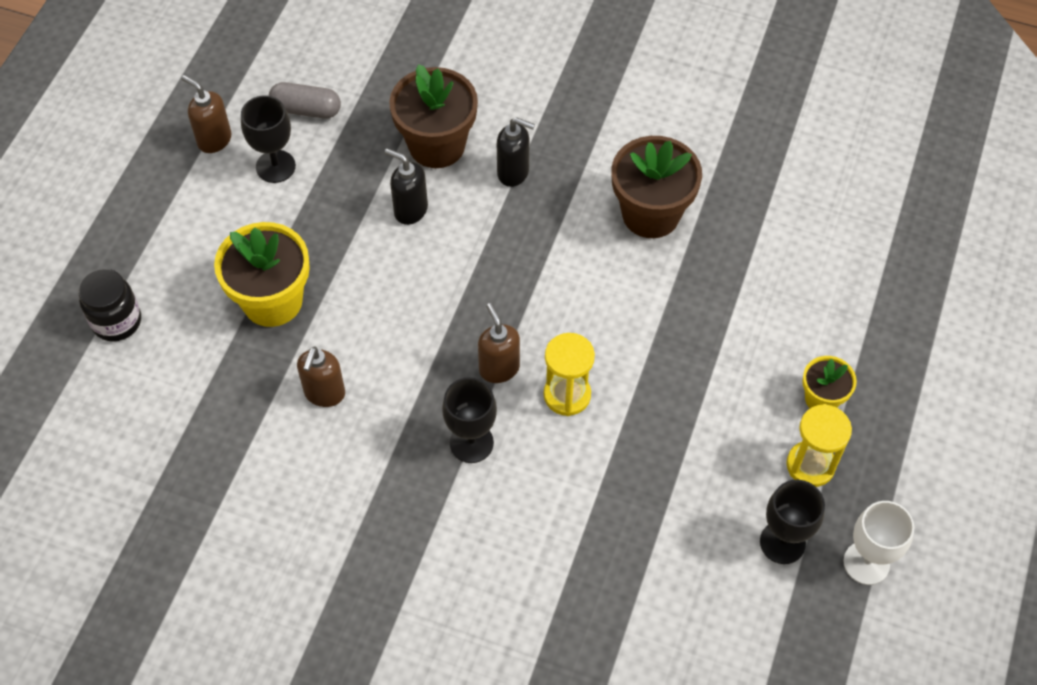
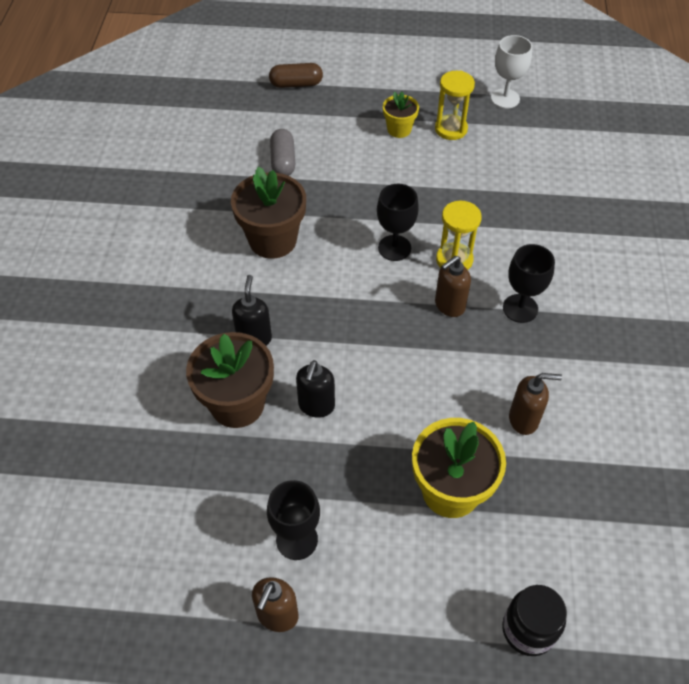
camera: 105 degrees left, 5 degrees down
grey capsule [269,82,341,119] -> grey capsule moved to [270,129,295,176]
black goblet [760,480,825,564] -> black goblet moved to [377,184,419,261]
none -> brown capsule [269,63,323,88]

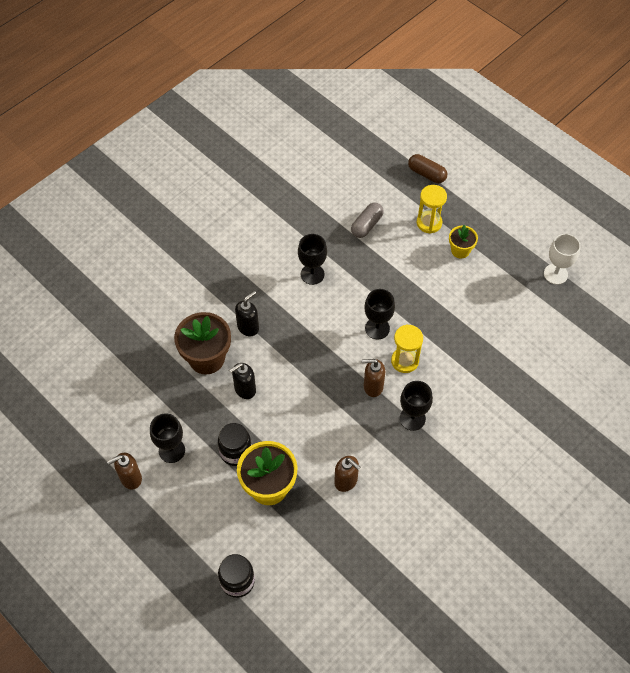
camera: 40 degrees right, 5 degrees up
brown flower pot [231,167,306,259] -> black goblet [298,234,327,285]
yellow hourglass [435,71,475,140] -> yellow hourglass moved to [417,185,447,234]
none -> black jar [218,423,252,466]

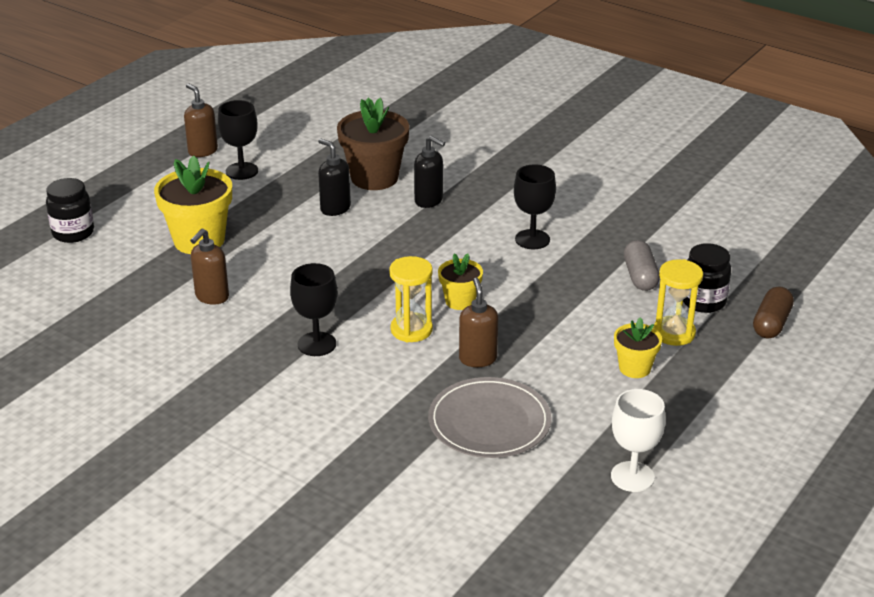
camera: 80 degrees right, 25 degrees down
black jar [218,423,252,466] -> black jar moved to [683,243,731,313]
grey capsule [351,202,384,238] -> grey capsule turned 60 degrees clockwise [624,240,660,291]
brown soap dispenser [362,359,385,397] -> brown soap dispenser moved to [459,278,498,367]
black goblet [364,289,395,339] -> yellow flower pot [438,253,483,310]
none -> grey plate [428,377,552,458]

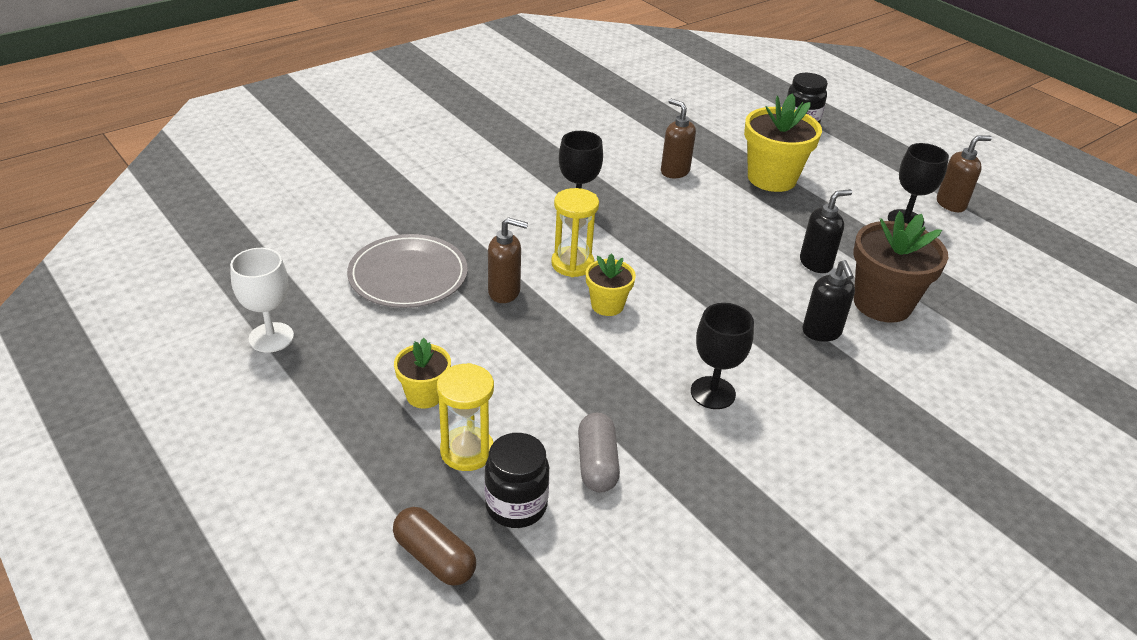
camera: 105 degrees right, 5 degrees up
black soap dispenser [414,136,445,208] -> black soap dispenser turned 60 degrees counterclockwise [803,260,855,342]
grey capsule [624,240,660,291] -> grey capsule turned 75 degrees clockwise [578,413,620,493]

